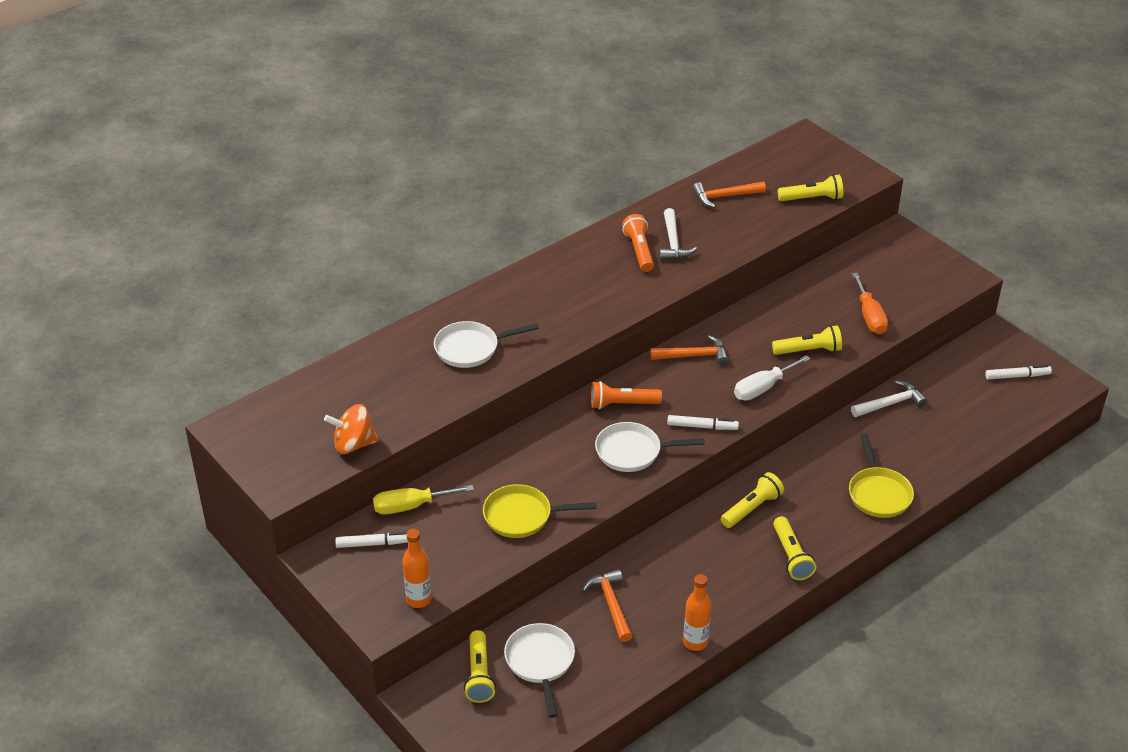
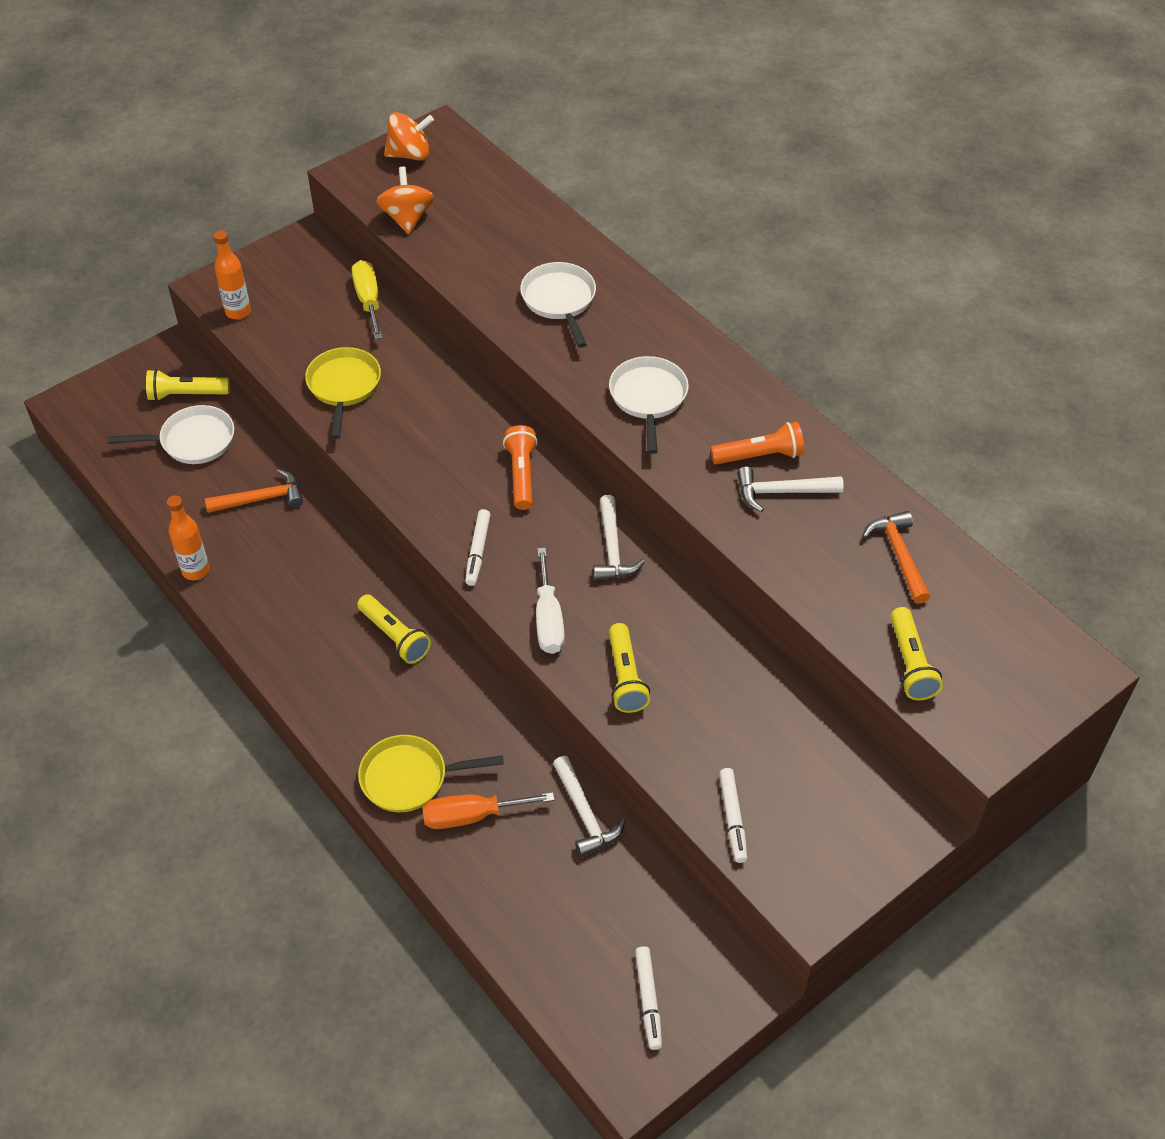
camera: 90 degrees right, 10 degrees up
white marker [335,532,408,548] -> white marker moved to [719,768,747,863]
white pan [595,422,705,472] -> white pan moved to [609,356,689,454]
orange hammer [650,335,729,365] -> white hammer [593,495,645,581]
white screwdriver [734,355,811,400] -> white screwdriver turned 150 degrees counterclockwise [536,548,565,654]
yellow flashlight [773,516,816,580] -> none
orange screwdriver [852,273,888,334] -> orange screwdriver moved to [422,792,555,829]
none -> orange spinning top [384,112,434,161]

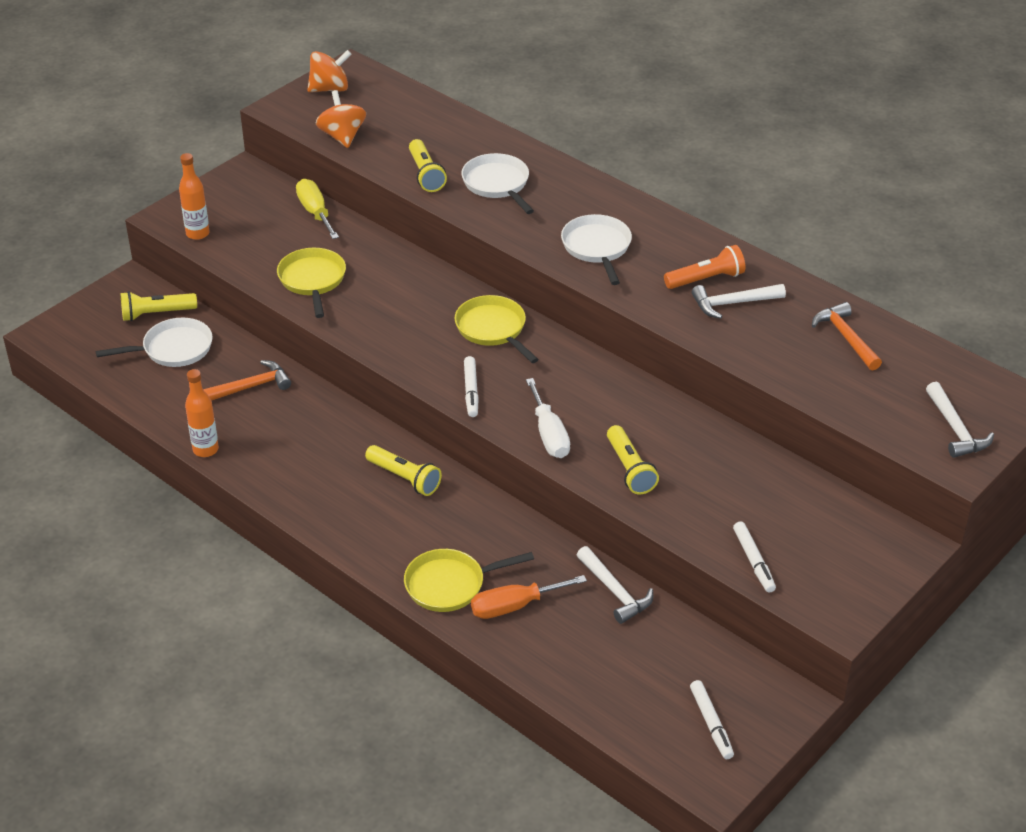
camera: 10 degrees left, 10 degrees down
orange flashlight [503,425,538,510] -> yellow pan [454,295,539,363]
white hammer [593,495,645,581] -> white hammer moved to [926,382,994,458]
yellow flashlight [891,607,943,700] -> yellow flashlight moved to [409,139,447,192]

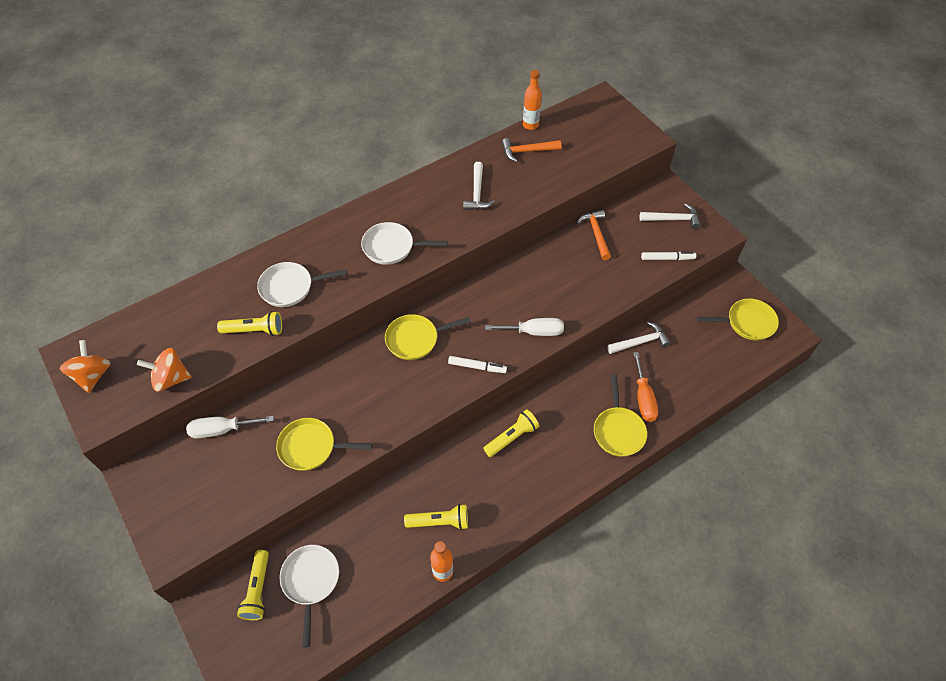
camera: 75 degrees left, 15 degrees up
orange bottle [179,153,210,240] -> orange bottle moved to [523,70,542,130]
orange hammer [203,360,291,401] -> orange hammer moved to [576,210,611,260]
yellow screwdriver [296,179,339,239] -> white screwdriver [186,416,274,439]
yellow flashlight [607,425,659,495] -> yellow flashlight moved to [404,504,468,530]
orange flashlight [664,245,745,289] -> none
white marker [690,680,734,759] -> yellow pan [697,298,779,341]
white hammer [926,382,994,458] -> white hammer moved to [640,204,701,229]

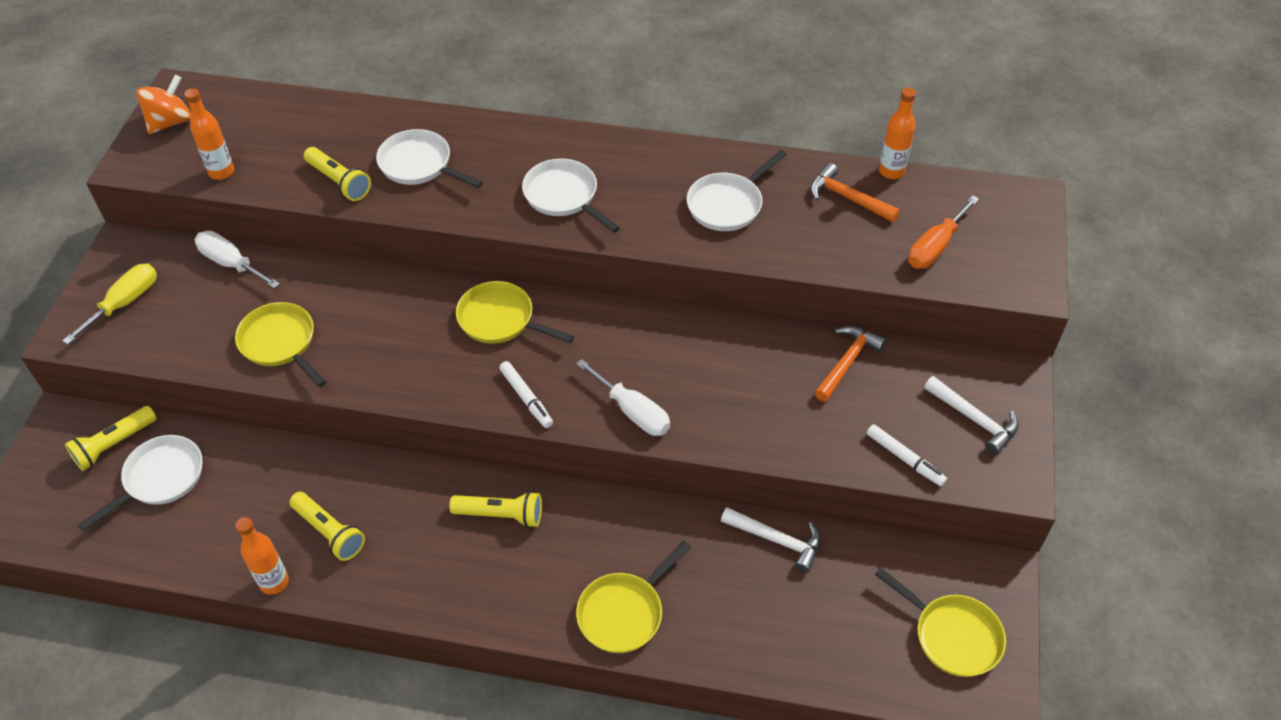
camera: 45 degrees right, 5 degrees down
orange spinning top [137,348,192,392] -> orange bottle [184,88,234,180]
white hammer [463,162,495,210] -> white pan [687,150,787,231]
orange screwdriver [633,352,658,422] -> orange screwdriver moved to [908,196,979,269]
none -> yellow screwdriver [62,263,157,344]

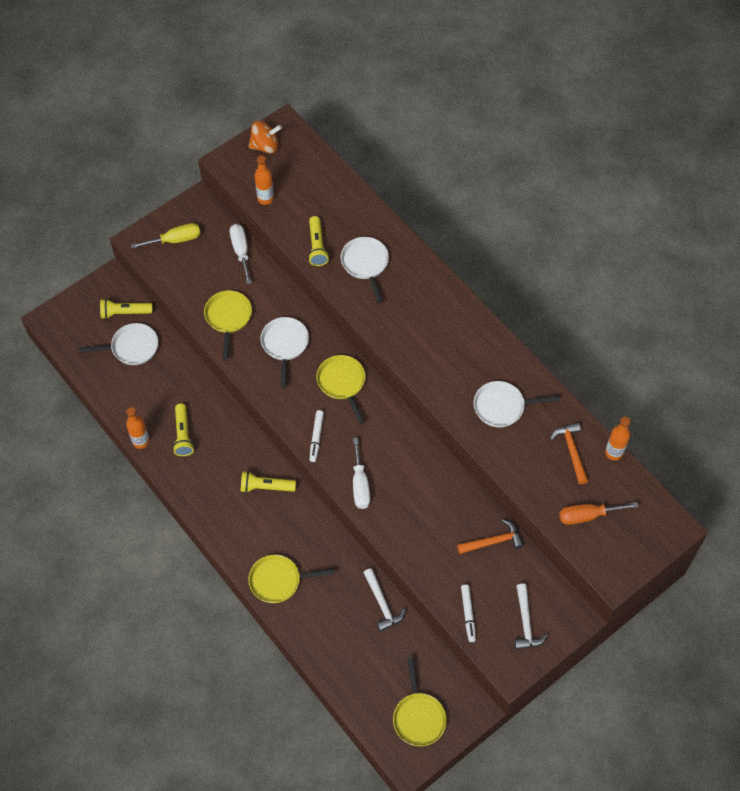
camera: 40 degrees right, 10 degrees up
yellow flashlight [449,491,542,528] -> yellow flashlight turned 135 degrees clockwise [241,471,296,493]
white pan [522,158,620,233] -> white pan moved to [260,317,309,388]

